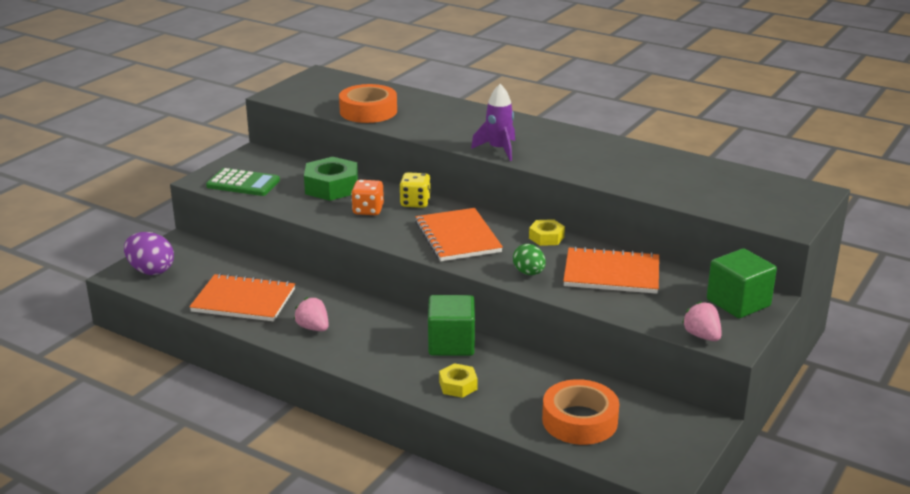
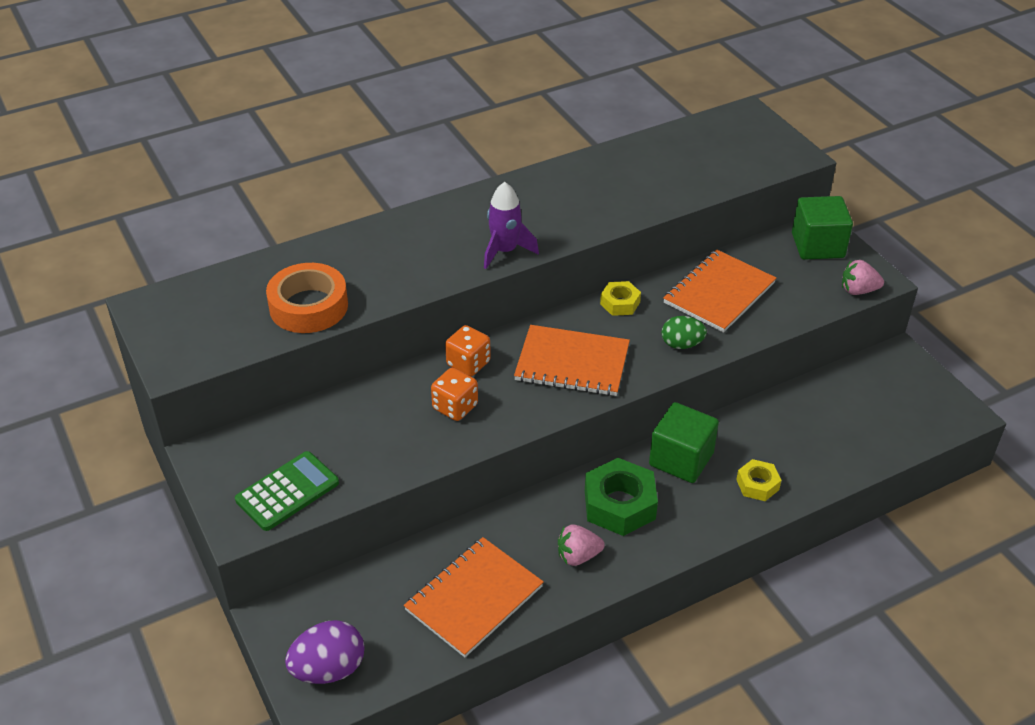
camera: 60 degrees left, 15 degrees up
green nut [304,157,358,201] -> green nut moved to [585,458,658,536]
yellow dice [399,172,431,208] -> orange dice [445,325,491,376]
orange tape [542,379,619,445] -> none

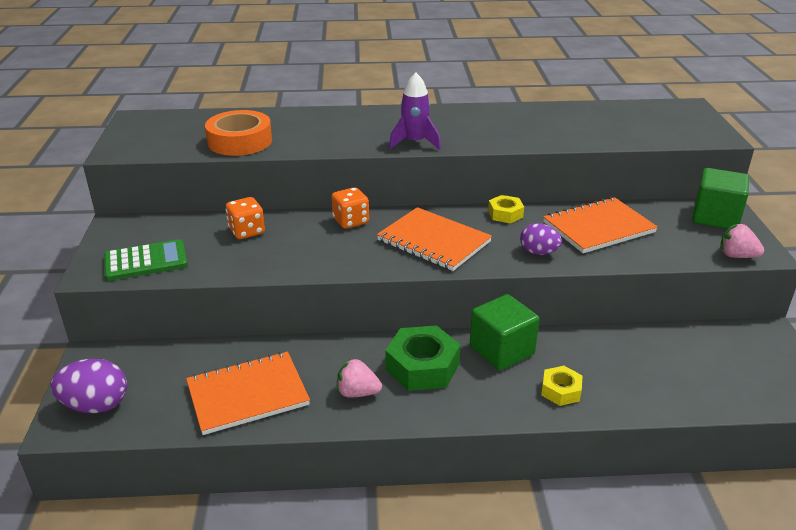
camera: 25 degrees right, 10 degrees down
orange dice [431,368,478,421] -> orange dice moved to [226,197,265,239]
green egg [661,316,707,349] -> purple egg [520,223,562,255]

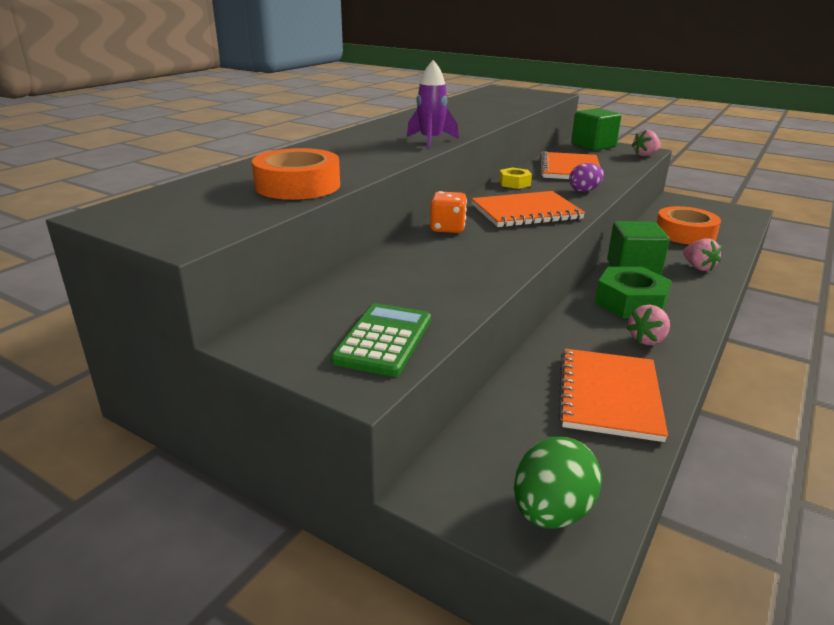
camera: 55 degrees left, 5 degrees down
purple egg [50,359,127,413] -> green egg [514,437,602,529]
orange dice [226,197,265,239] -> none
yellow nut [541,366,583,406] -> pink strawberry [683,238,722,271]
none -> orange tape [657,206,721,244]

